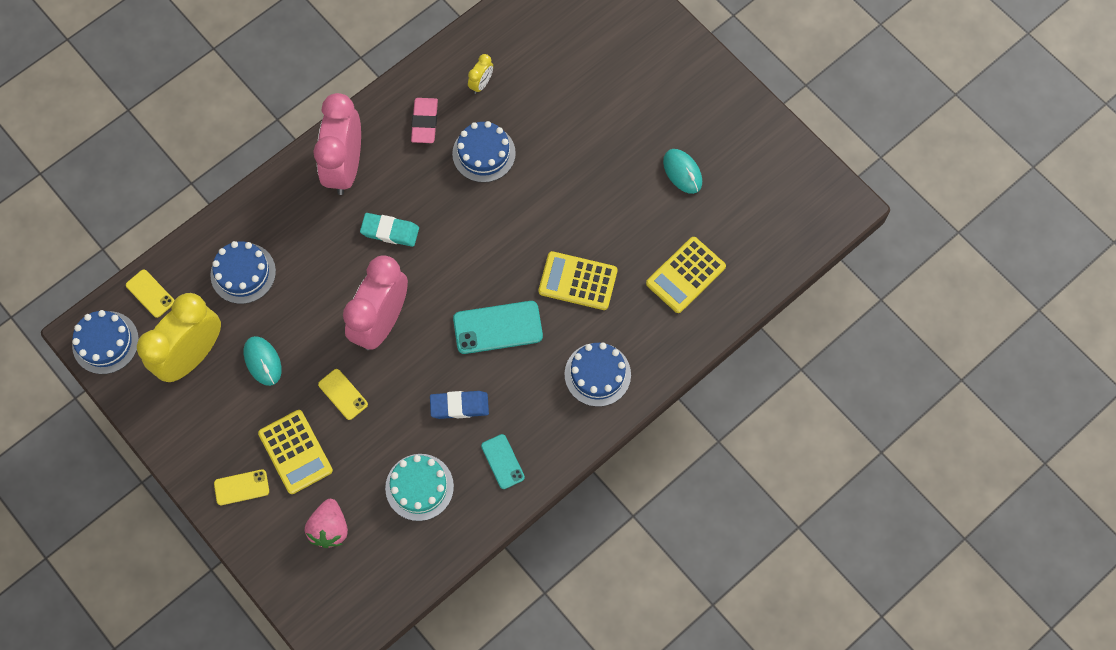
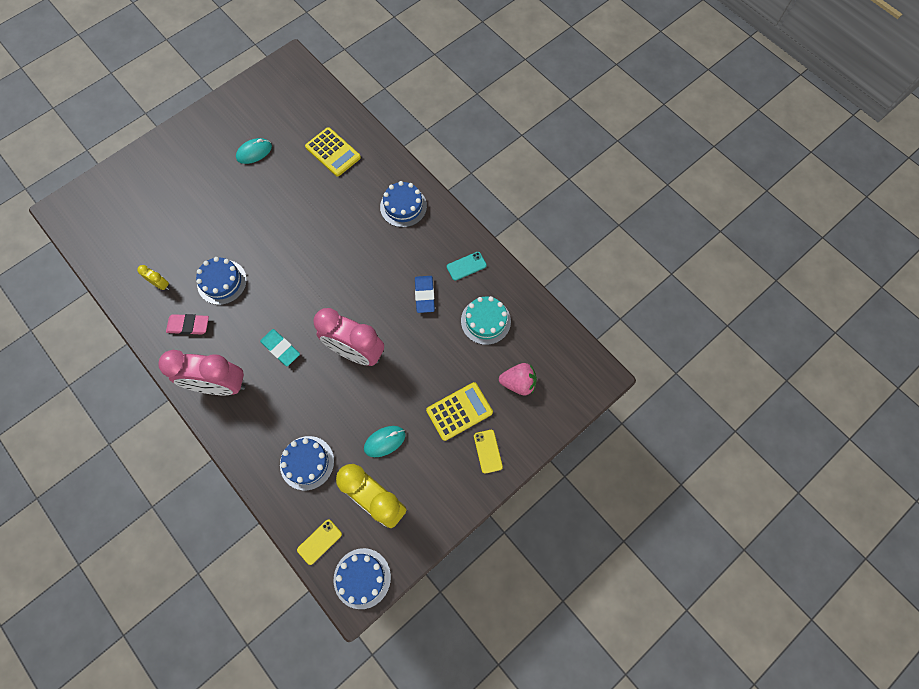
camera: 90 degrees left, 0 degrees up
yellow phone [318,369,368,420] -> none
turquoise eraser [360,213,419,247] -> turquoise eraser turned 60 degrees counterclockwise [260,329,300,366]
turquoise phone [453,301,543,354] -> none
yellow calculator [539,251,618,310] -> none

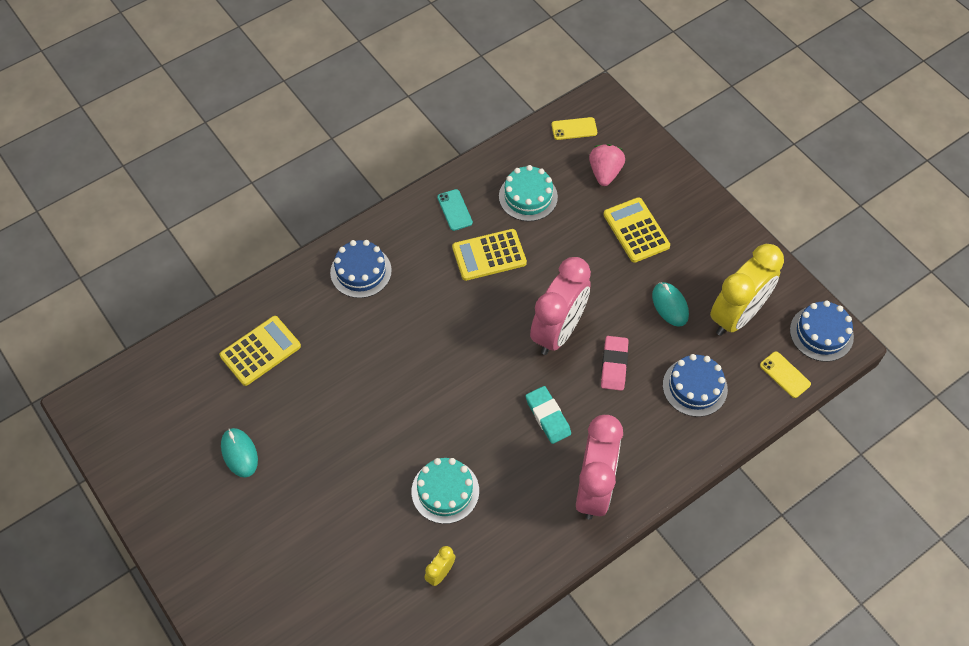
camera: 85 degrees left, 10 degrees down
pink eraser [166,314,209,335] -> pink eraser moved to [601,336,629,391]
blue cake [196,257,247,305] -> turquoise cake [412,458,479,524]
turquoise eraser [260,329,300,366] -> turquoise eraser turned 75 degrees counterclockwise [526,386,571,444]
blue eraser [415,276,435,313] -> yellow calculator [452,229,527,281]
yellow phone [474,430,503,474] -> yellow phone moved to [551,117,597,140]

